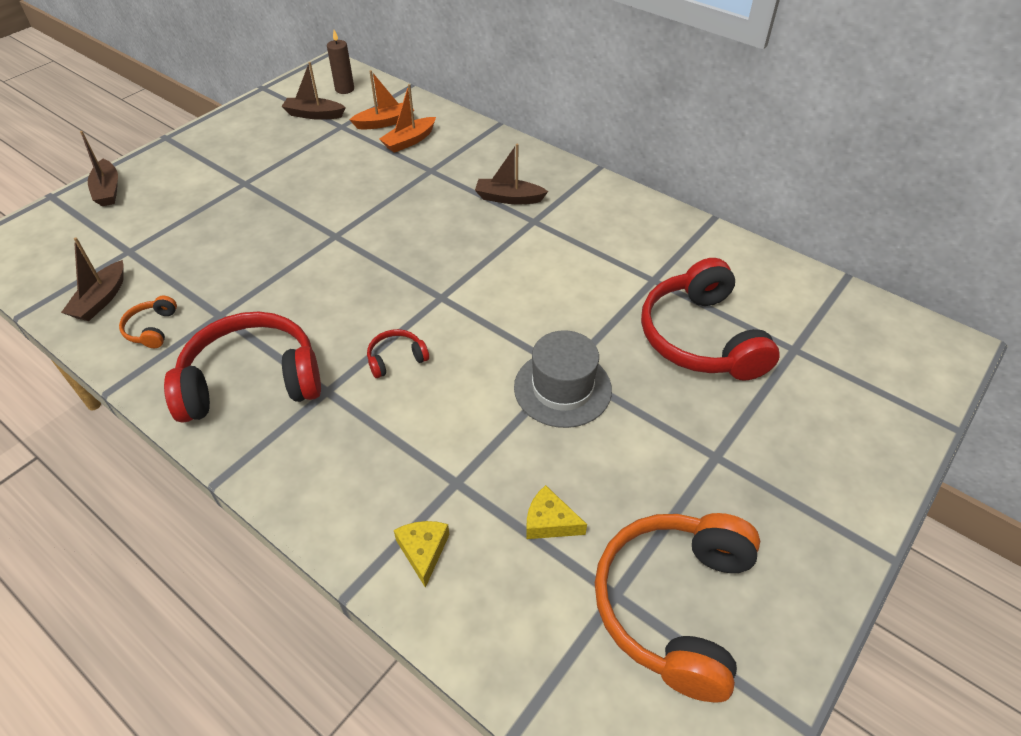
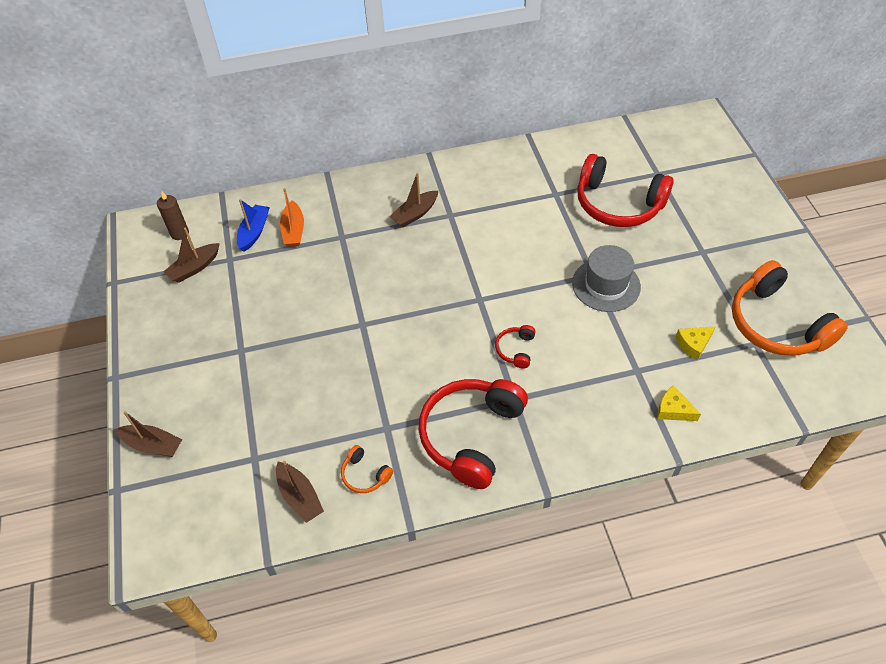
camera: 50 degrees left, 5 degrees up
orange boat [349,70,414,130] -> blue boat [237,199,270,252]

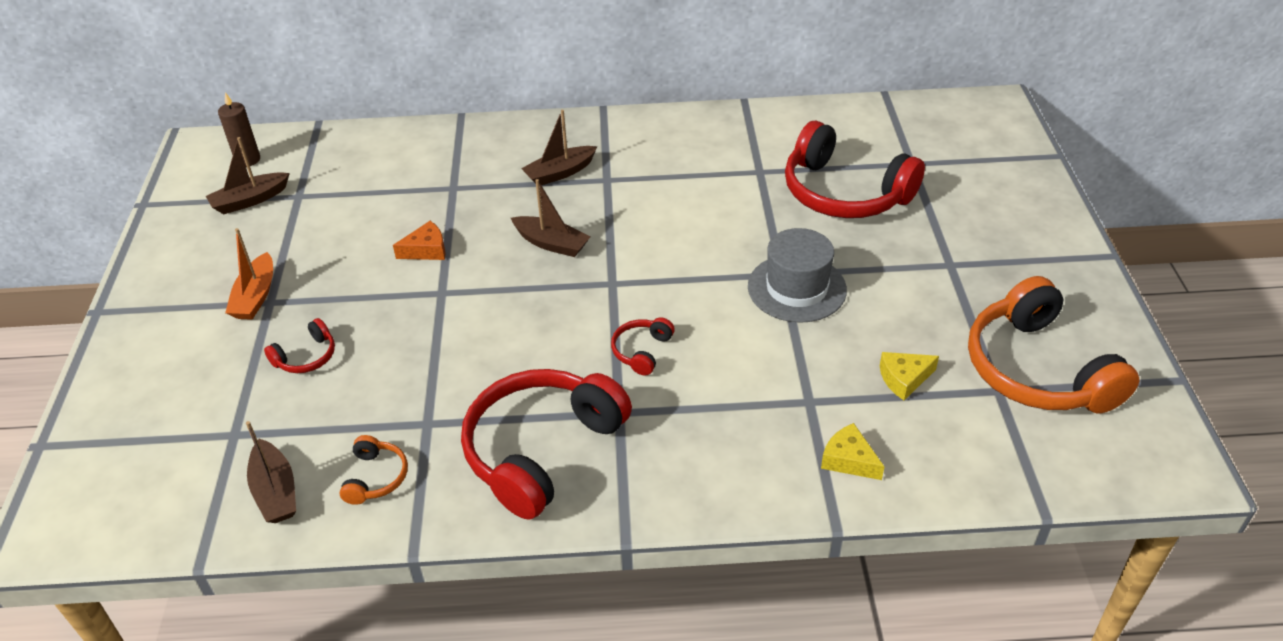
camera: 10 degrees right, 10 degrees down
brown boat [115,411,182,457] -> brown boat moved to [511,179,591,257]
blue boat [237,199,270,252] -> none
orange boat [280,188,304,247] -> orange boat moved to [225,228,273,320]
orange headphones [341,445,393,493] -> orange headphones turned 135 degrees counterclockwise [340,435,408,505]
none -> red headphones [264,318,335,373]
none -> orange cheese [393,221,445,260]

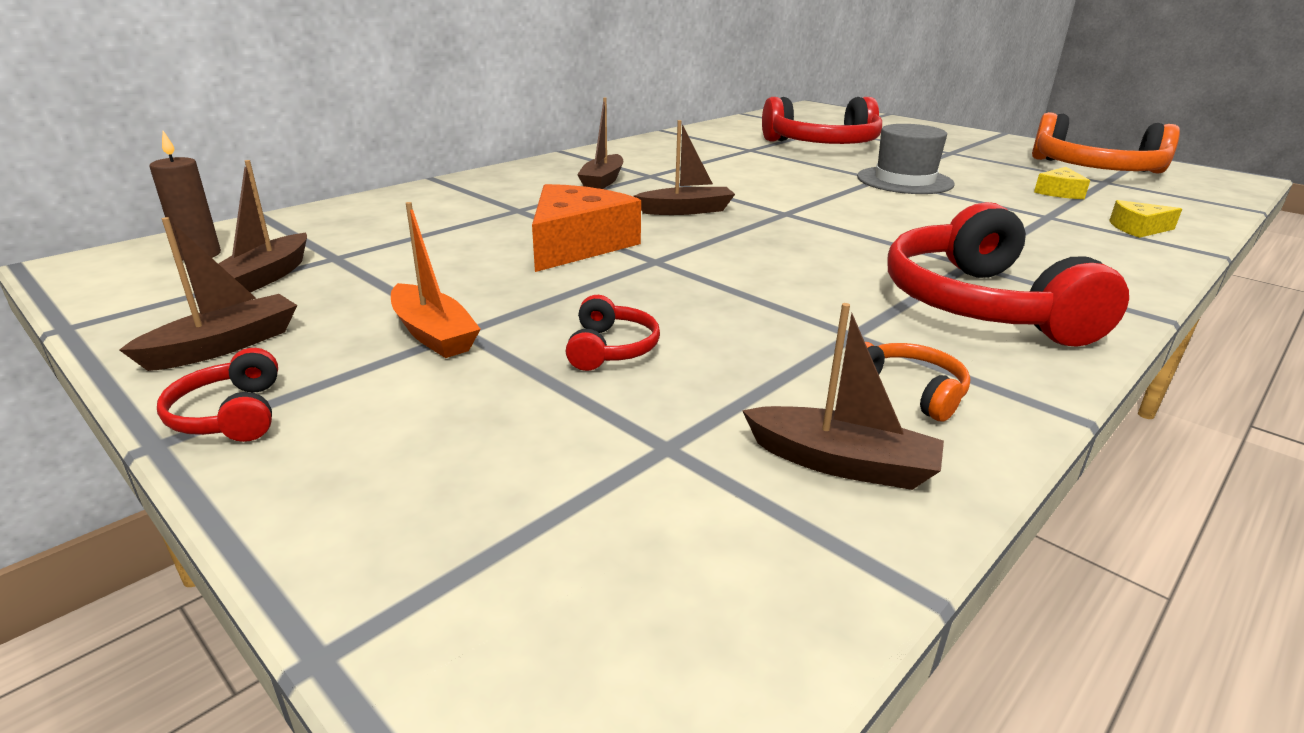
camera: 45 degrees left, 15 degrees down
orange cheese [393,221,445,260] -> orange cheese [532,184,641,272], size x1.94
red headphones [611,317,675,375] -> red headphones moved to [157,348,278,442]
none -> brown boat [119,217,297,371]

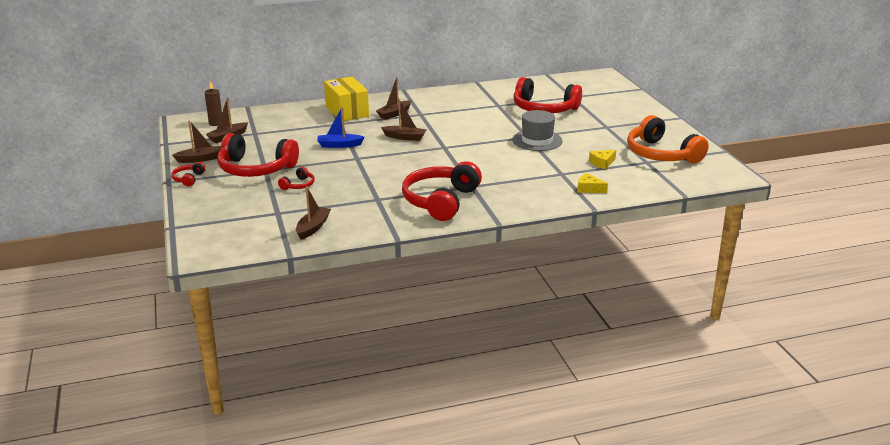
camera: 30 degrees right, 0 degrees up
orange boat [391,202,481,358] -> red headphones [217,133,299,177]
orange cheese [532,184,641,272] -> blue boat [317,107,365,148]
brown boat [742,303,944,490] -> brown boat turned 120 degrees counterclockwise [296,186,331,240]
orange headphones [865,342,970,421] -> none
none -> yellow box [324,77,369,121]

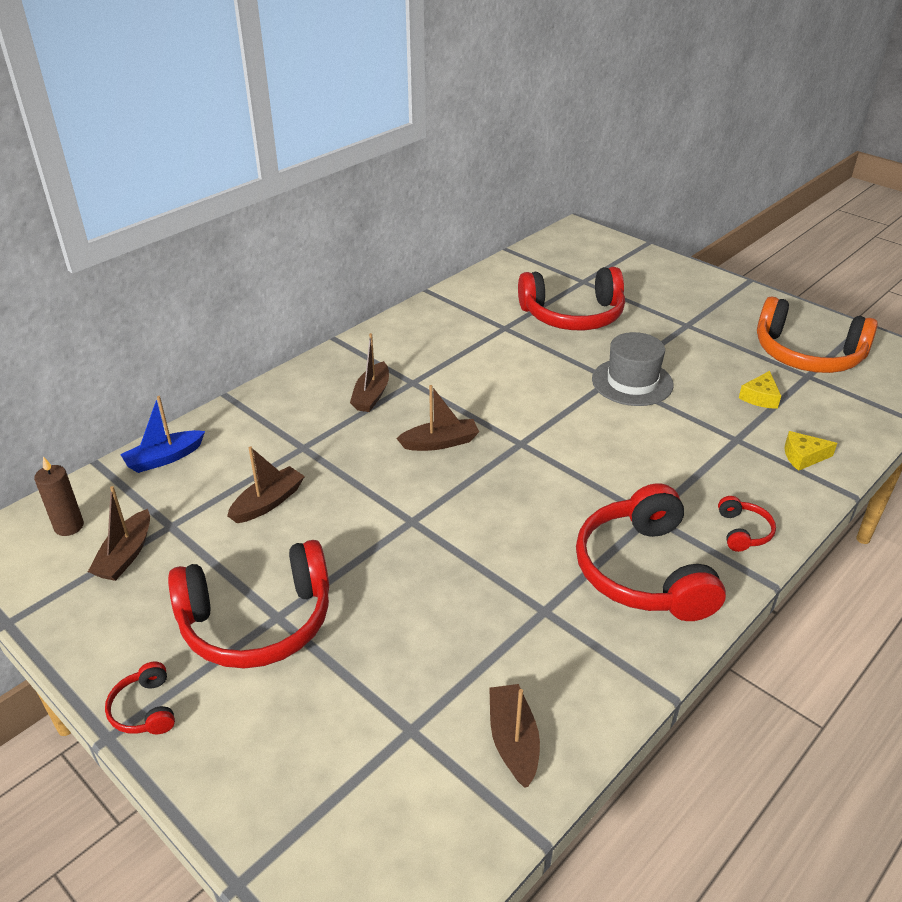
camera: 30 degrees left, 10 degrees up
brown boat [172,120,221,163] -> brown boat moved to [227,446,305,523]
red headphones [278,167,315,190] -> red headphones moved to [718,496,776,552]
blue boat [317,107,365,148] -> blue boat moved to [120,396,205,473]
yellow box [324,77,369,121] -> none

